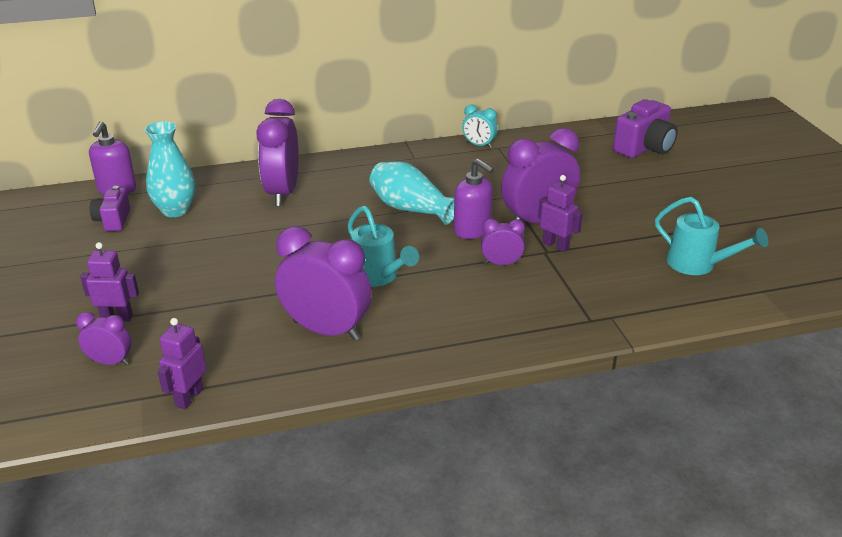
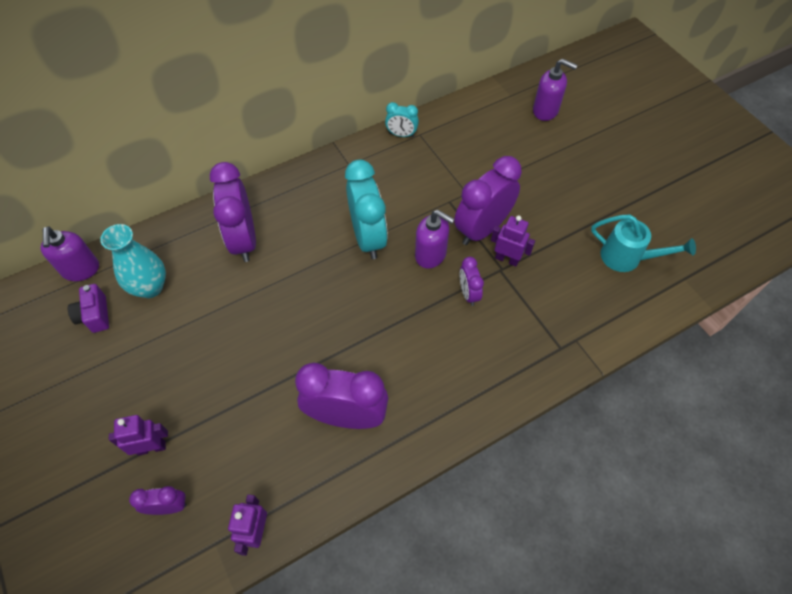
camera: 15 degrees left, 25 degrees up
turquoise watering can [347,206,419,287] -> none
turquoise vase [369,161,454,225] -> turquoise clock [345,160,388,259]
purple clock [481,219,525,265] -> purple clock turned 90 degrees counterclockwise [459,257,484,306]
purple camera [613,99,678,158] -> purple soap dispenser [533,59,578,121]

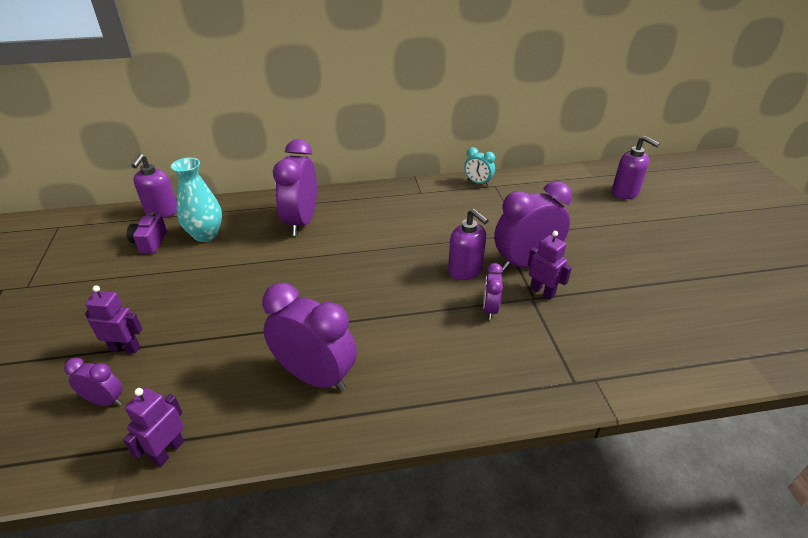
camera: 20 degrees right, 20 degrees down
turquoise clock [345,160,388,259] -> none
turquoise watering can [591,215,696,272] -> none

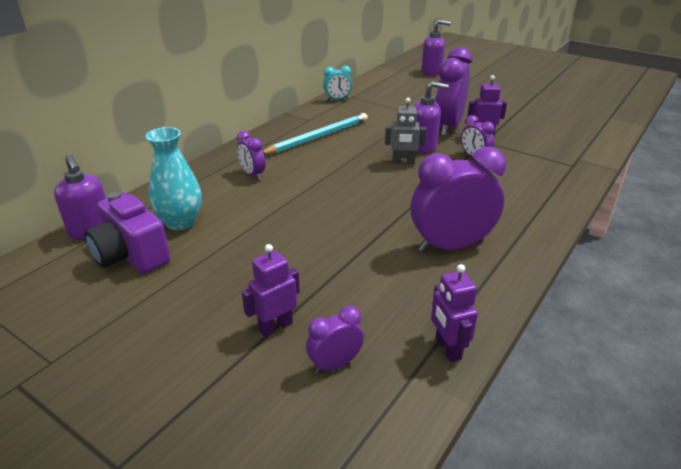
camera: 45 degrees left, 5 degrees down
purple camera [127,212,167,254] -> purple camera [84,192,170,273], size x1.63
purple clock [273,139,317,236] -> purple clock [237,131,265,180], size x0.50
none -> turquoise pencil [263,113,368,155]
none -> grey robot [385,98,426,164]

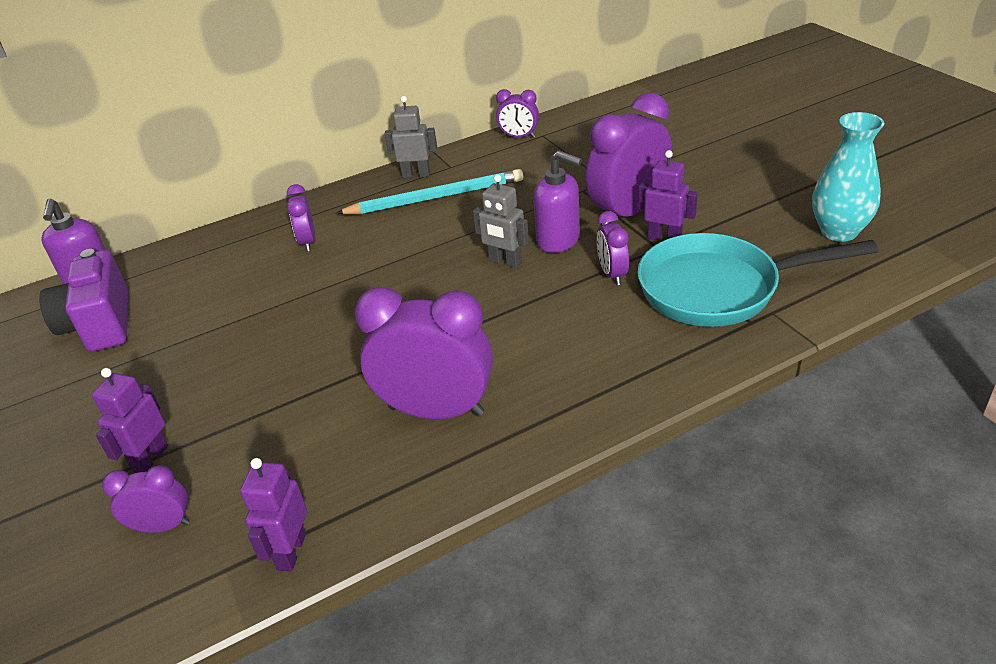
camera: 30 degrees right, 5 degrees up
turquoise vase [146,127,202,230] -> turquoise vase moved to [812,112,884,242]
purple robot [242,244,300,337] -> purple robot turned 60 degrees counterclockwise [92,368,168,473]
turquoise clock [323,66,352,101] -> purple clock [496,89,539,138]
purple soap dispenser [421,20,451,76] -> none
none -> grey robot [384,96,437,178]
none -> turquoise pan [637,233,878,327]

